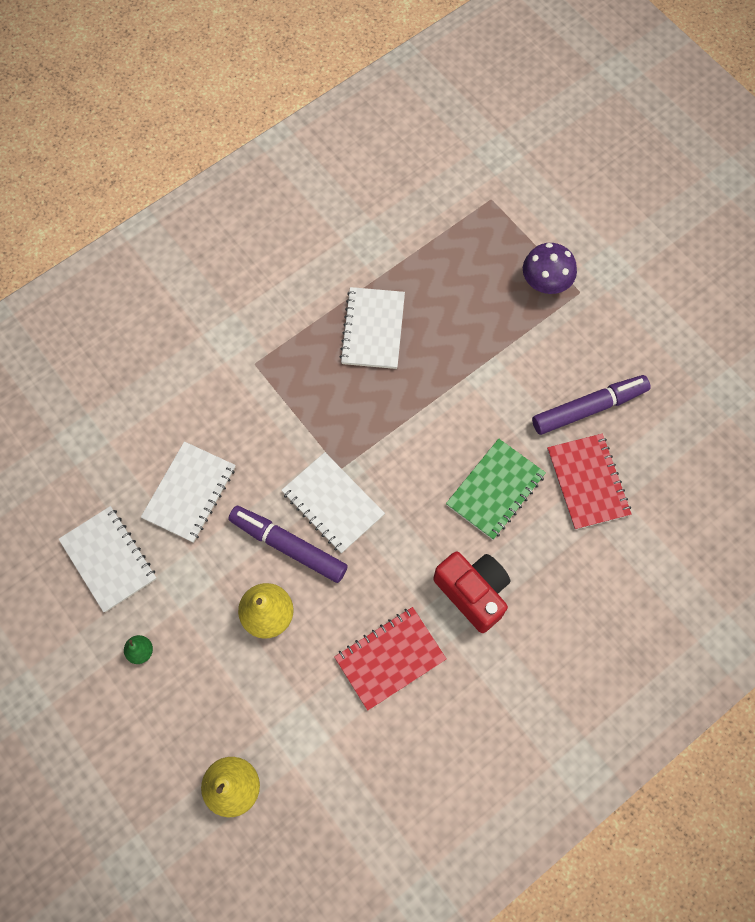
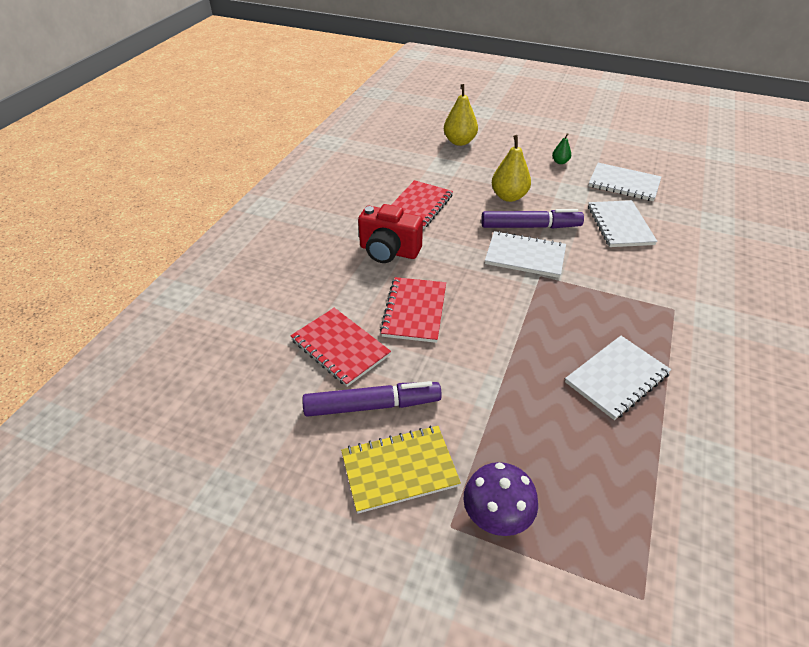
camera: 150 degrees right, 25 degrees down
white notebook [340,287,405,369] -> white notebook turned 75 degrees clockwise [565,336,671,420]
green notebook [446,439,546,540] -> red notebook [380,277,446,343]
purple marker [532,375,651,435] -> purple marker turned 135 degrees counterclockwise [302,381,442,417]
none -> yellow notebook [341,425,461,514]

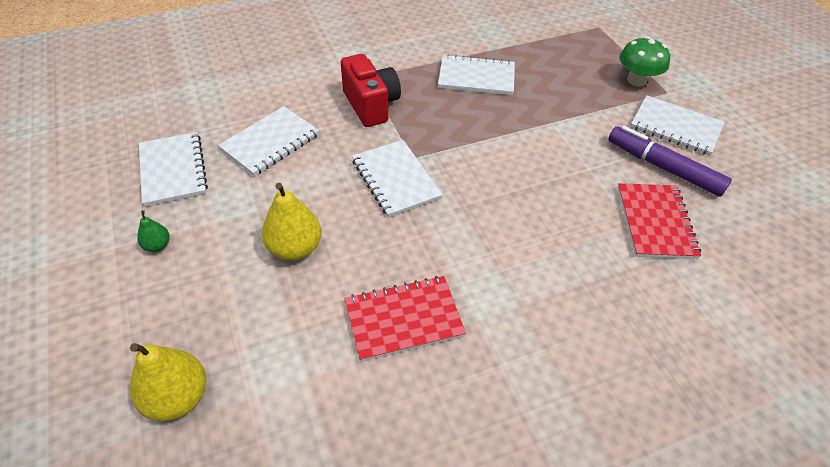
camera: 135 degrees left, 5 degrees up
yellow notebook [341,425,461,514] -> white notebook [631,95,724,156]
red camera [358,204,423,263] -> red camera moved to [341,54,401,127]
red notebook [380,277,446,343] -> none
purple mushroom [463,462,538,536] -> green mushroom [619,36,670,86]
purple marker [481,209,584,228] -> none

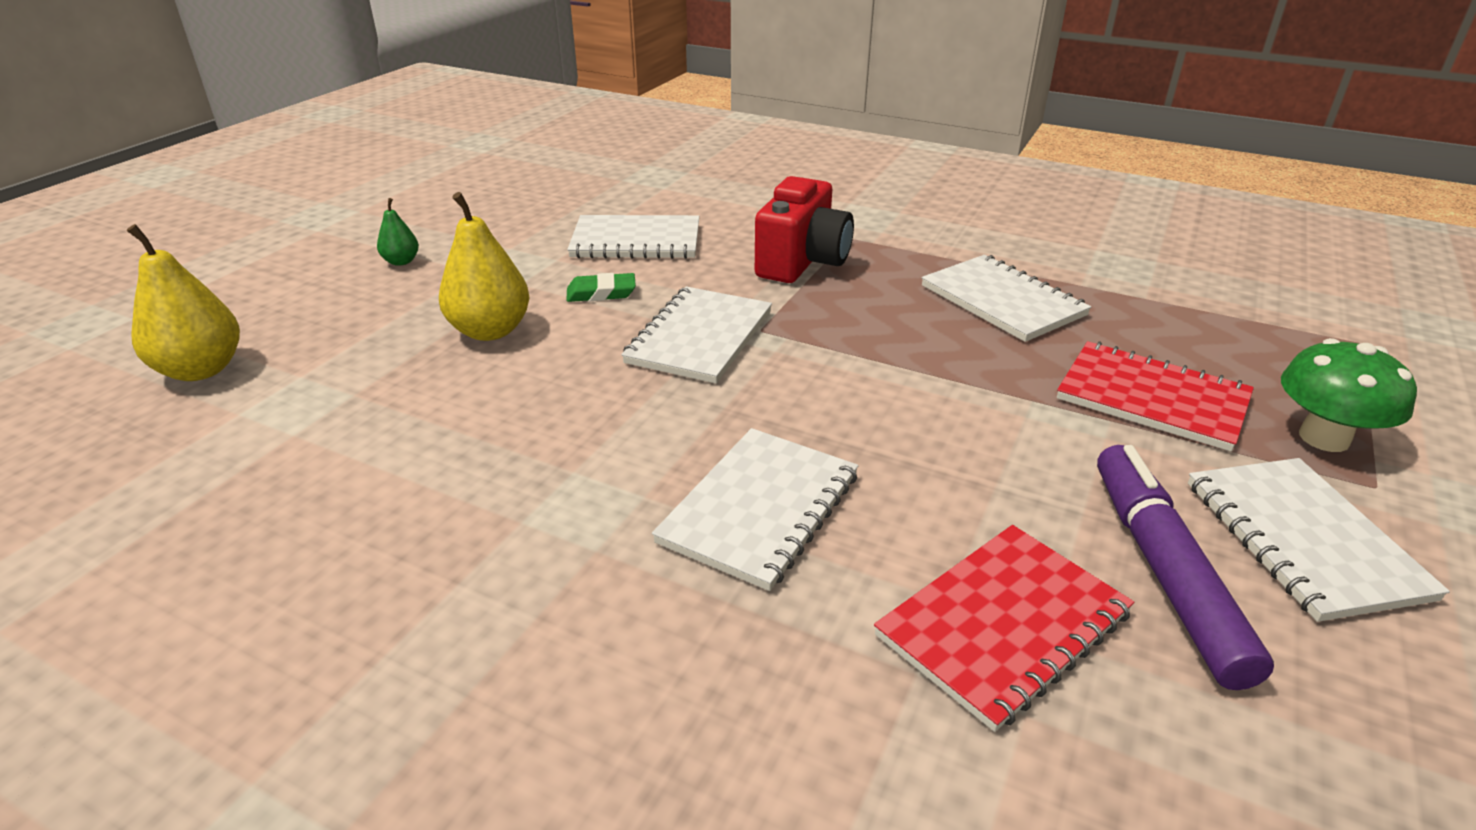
camera: 50 degrees right, 15 degrees down
white notebook [139,132,208,207] -> white notebook moved to [652,428,859,591]
red notebook [345,276,466,362] -> red notebook moved to [1057,341,1254,452]
none -> green eraser [566,273,636,302]

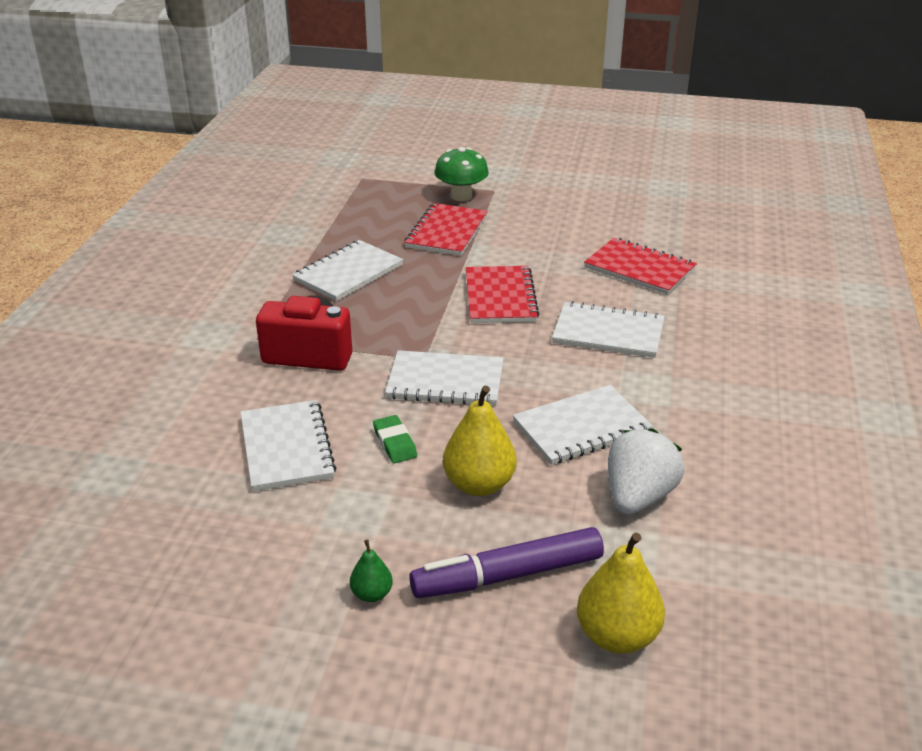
camera: 105 degrees left, 0 degrees up
purple marker [1097,445,1274,690] -> purple marker moved to [409,527,604,598]
white notebook [1188,458,1450,622] -> white notebook moved to [513,385,653,465]
none -> red notebook [466,266,540,323]
none -> white strawberry [608,428,684,514]

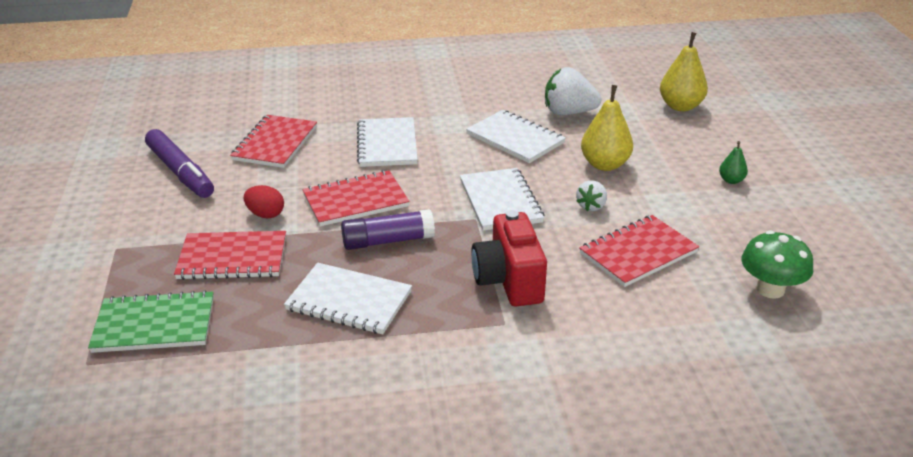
camera: 110 degrees left, 0 degrees up
white notebook [240,400,336,491] -> red notebook [579,215,699,287]
green eraser [373,415,417,463] -> white strawberry [576,180,607,211]
purple marker [409,527,604,598] -> purple marker moved to [145,129,214,198]
green mushroom [435,147,489,201] -> green mushroom moved to [741,231,813,299]
none -> green notebook [88,290,214,353]
none -> red egg [244,185,284,219]
none -> purple glue stick [341,209,435,250]

